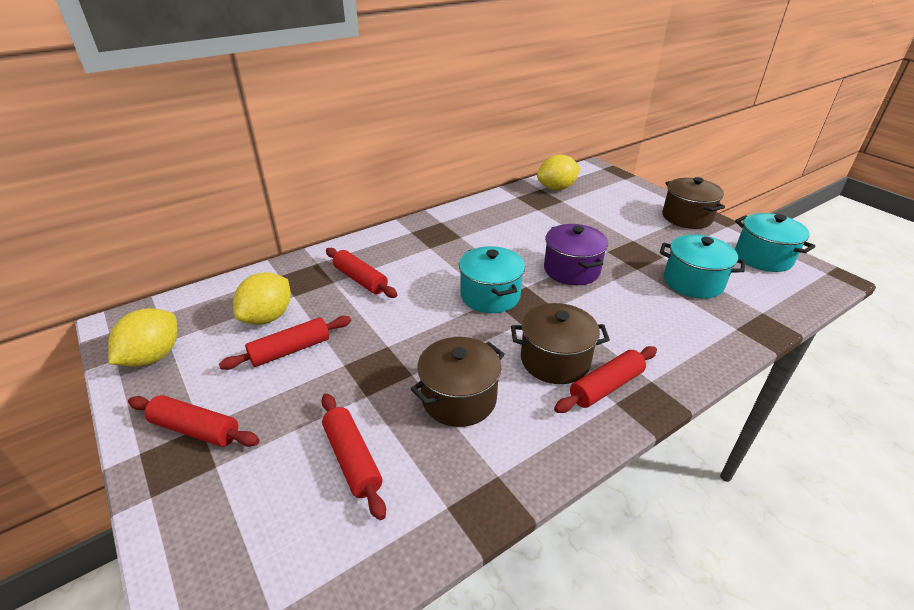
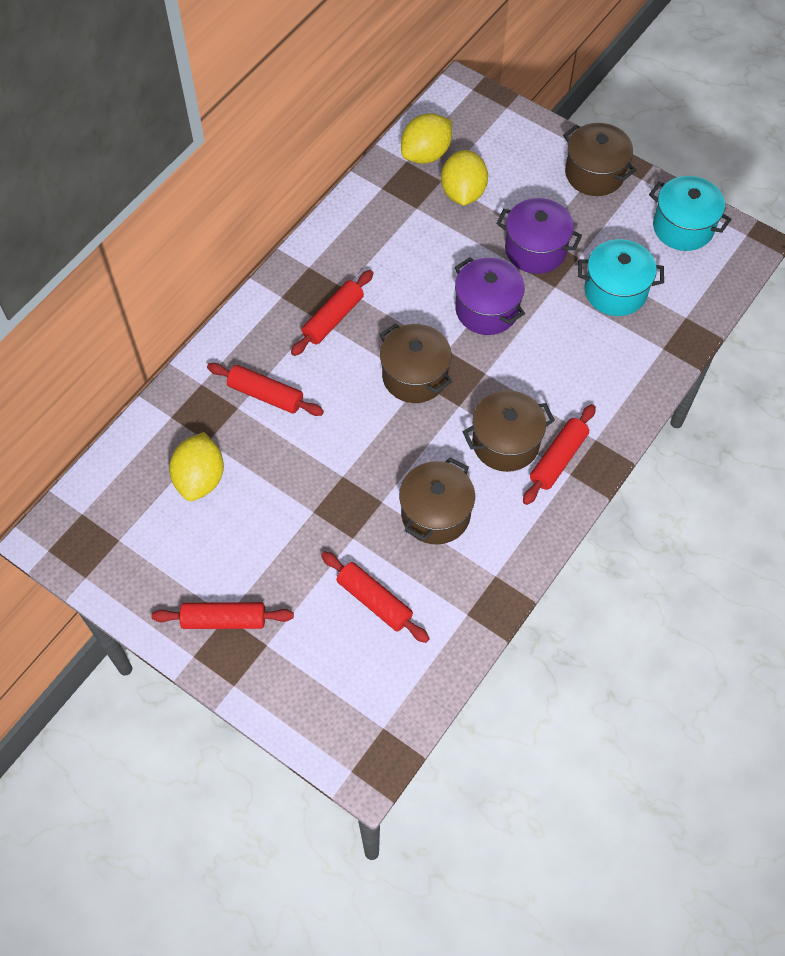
camera: 20 degrees left, 25 degrees up
yellow lemon [108,308,178,367] -> yellow lemon moved to [441,150,488,206]
red rolling pin [219,316,351,370] -> red rolling pin moved to [291,270,373,356]
turquoise pot [459,246,525,313] -> brown pot [380,323,452,403]
none -> purple pot [496,198,582,274]

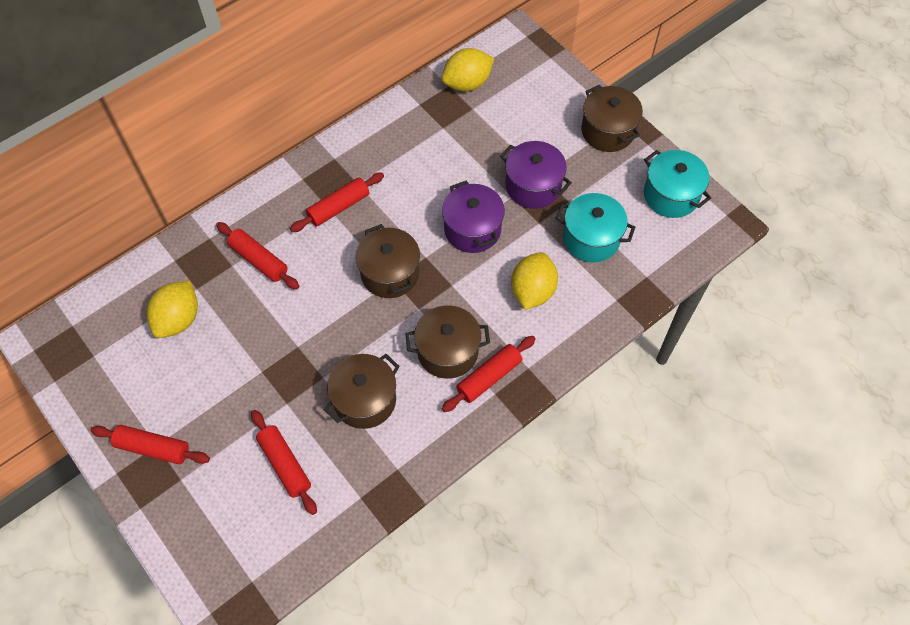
camera: 15 degrees right, 0 degrees up
yellow lemon [441,150,488,206] -> yellow lemon moved to [511,252,558,310]

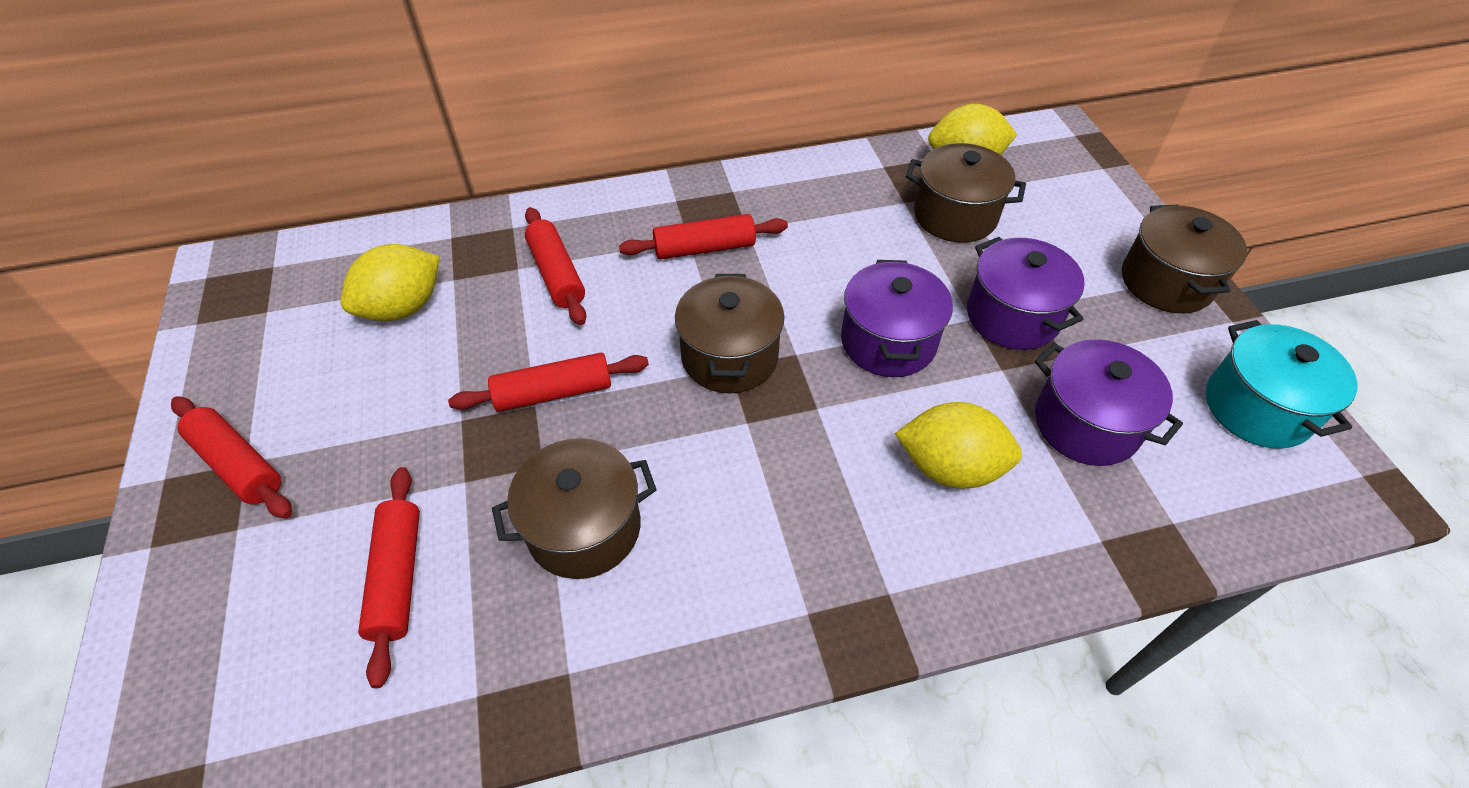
camera: 25 degrees right, 10 degrees down
brown pot [405,305,490,379] -> brown pot moved to [906,143,1026,243]
red rolling pin [442,336,536,412] -> red rolling pin moved to [448,353,649,412]
yellow lemon [511,252,558,310] -> yellow lemon turned 60 degrees clockwise [895,402,1022,489]
turquoise pot [555,193,635,263] -> purple pot [1035,339,1183,466]

